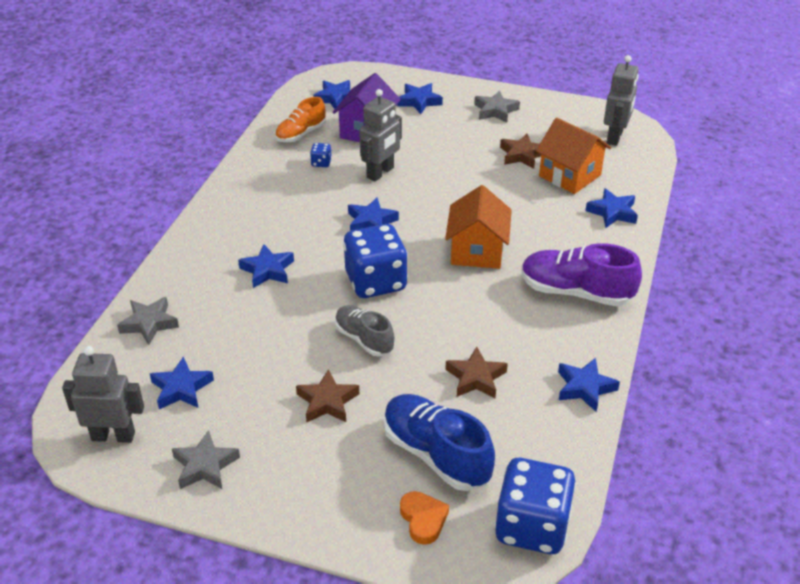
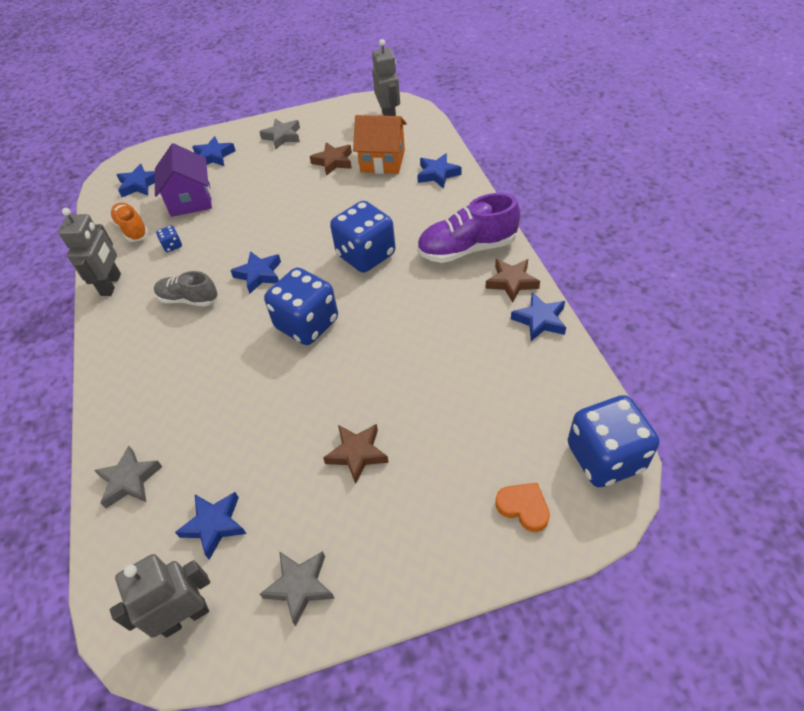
camera: 30 degrees left, 10 degrees up
blue star [238,244,294,288] -> none
orange shoe [275,97,326,142] -> orange shoe turned 135 degrees clockwise [110,202,149,242]
grey shoe [335,305,394,357] -> grey shoe moved to [154,271,218,307]
grey robot [359,89,402,181] -> grey robot moved to [58,208,121,296]
blue shoe [384,394,495,491] -> none
orange house [445,185,512,269] -> blue dice [330,201,396,273]
brown star [445,347,508,398] -> brown star moved to [485,259,540,303]

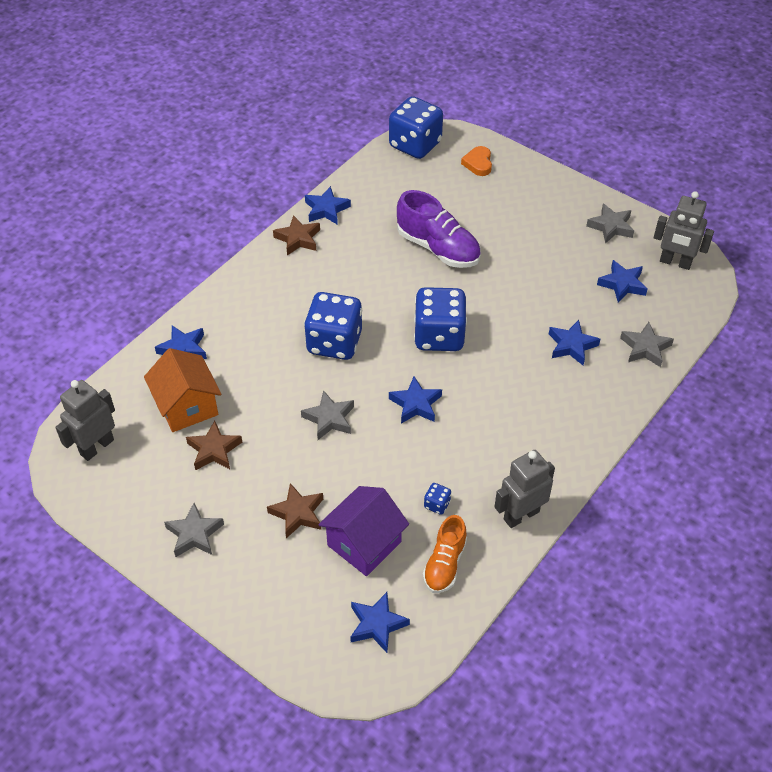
camera: 130 degrees left, 0 degrees up
grey shoe [154,271,218,307] -> none
blue star [192,136,236,166] -> blue star moved to [549,320,600,365]
brown star [323,424,389,484] -> brown star moved to [267,483,323,538]
purple shoe [417,193,520,263] -> purple shoe moved to [397,190,481,268]
none -> grey star [301,390,354,440]

